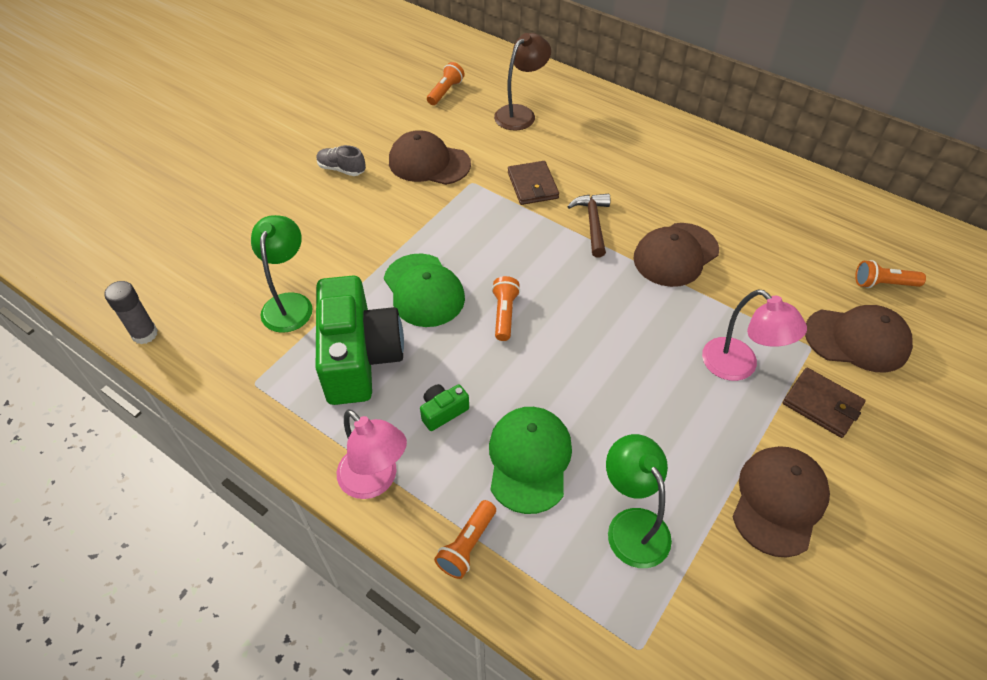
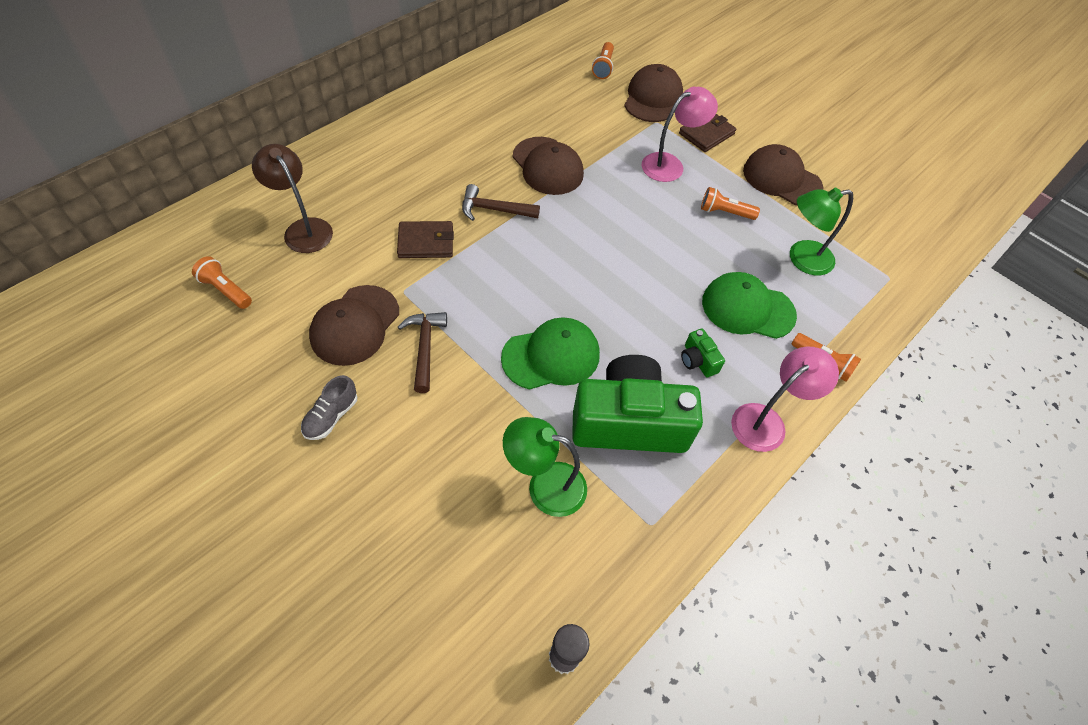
camera: 85 degrees left, 5 degrees up
orange flashlight [492,276,520,341] -> orange flashlight moved to [701,187,760,220]
none -> brown hammer [398,312,447,393]

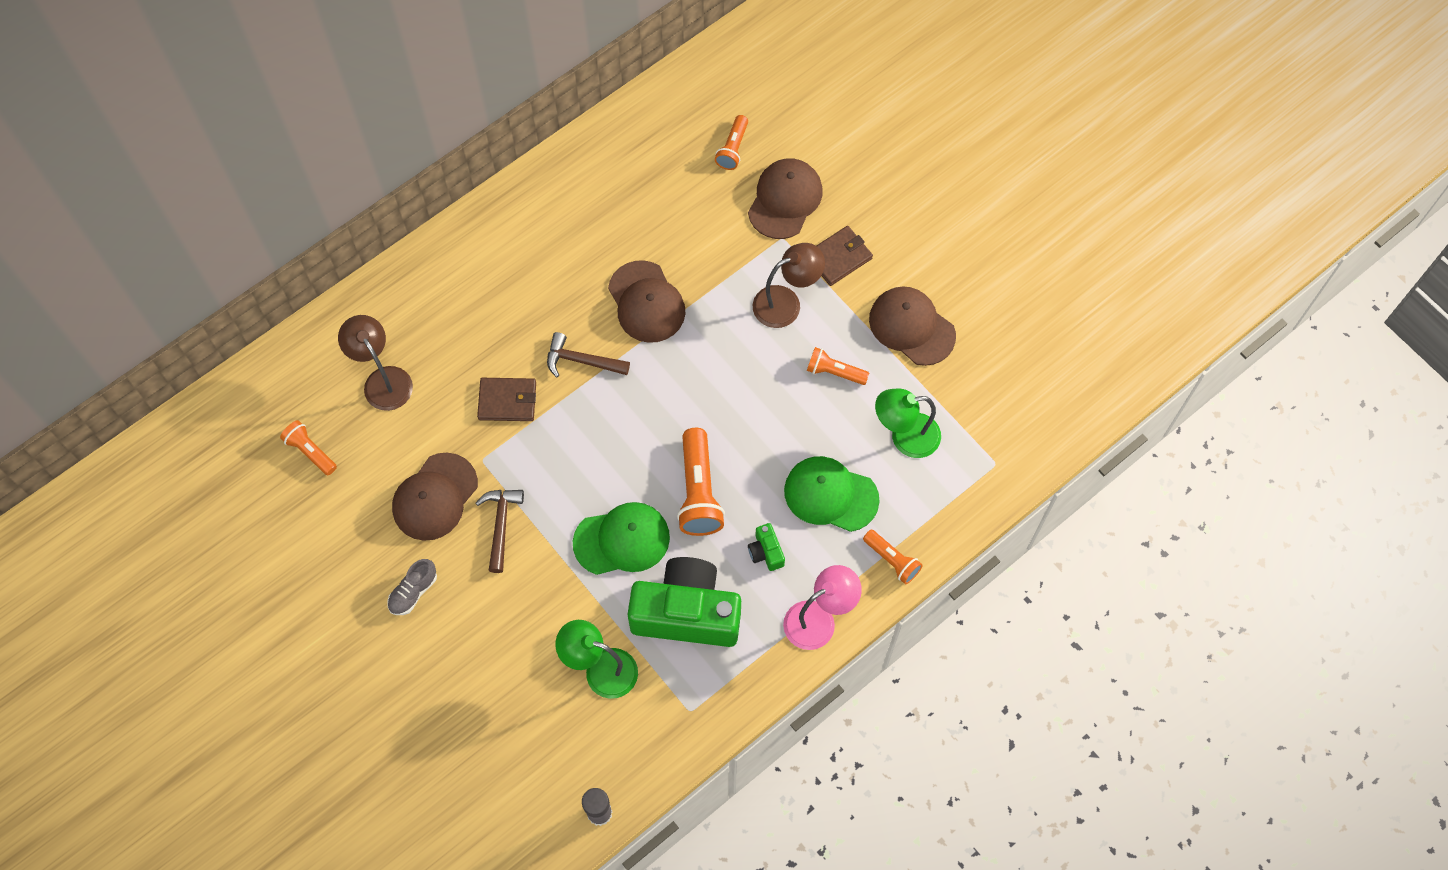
camera: 10 degrees right, 10 degrees up
pink lamp [642,87,718,182] -> brown lamp [753,243,825,328]
none -> orange flashlight [677,428,725,536]

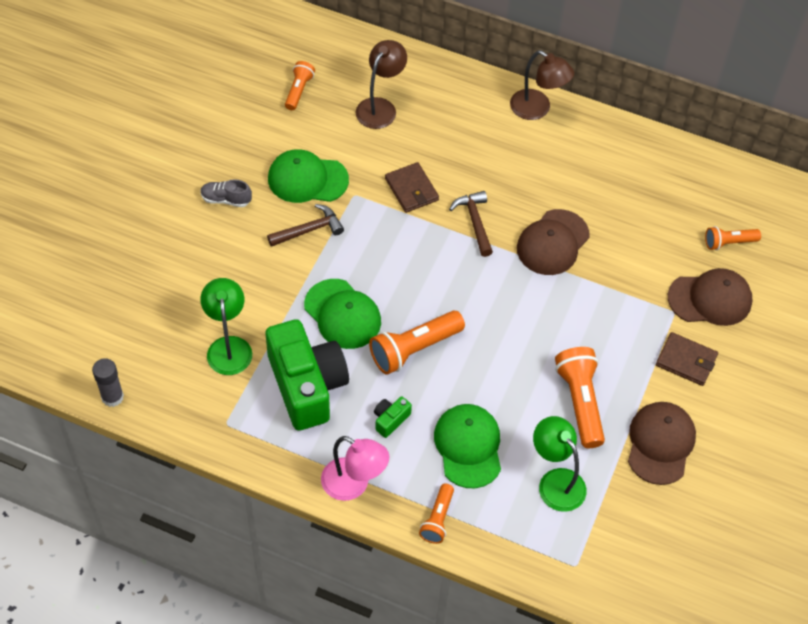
camera: 60 degrees right, 10 degrees down
brown cap [392,453,478,541] -> green cap [268,149,349,203]
brown lamp [753,243,825,328] -> brown lamp moved to [510,51,574,120]
orange flashlight [807,347,869,385] -> orange flashlight [555,347,605,448], size x1.70

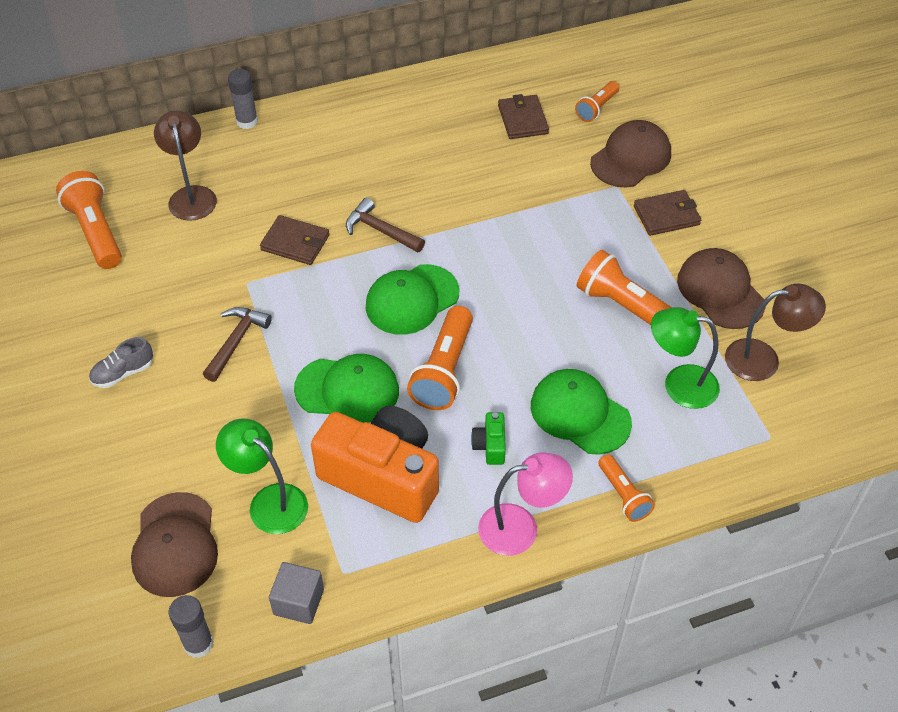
camera: 40 degrees left, 5 degrees down
green camera [266,319,349,431] -> orange camera [311,406,439,523]
green cap [268,149,349,203] -> green cap moved to [366,264,459,335]
orange flashlight [285,61,315,110] -> orange flashlight [56,171,122,269], size x1.70
brown lamp [510,51,574,120] -> brown lamp moved to [725,284,826,381]
brown cap [517,209,590,275] -> brown cap moved to [131,492,218,597]
none -> grey glue stick [228,69,258,129]
none -> grey cube [269,562,324,624]
none -> brown wallet [498,94,549,139]

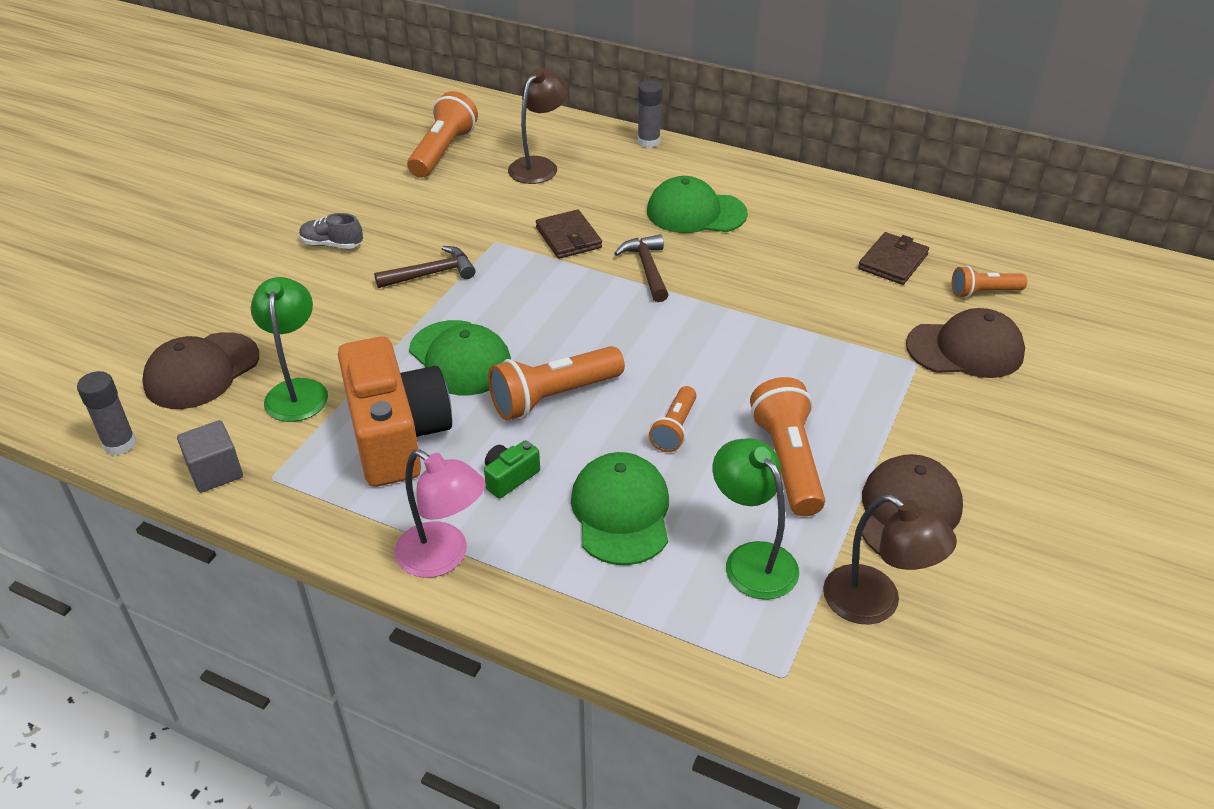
camera: 45 degrees right, 10 degrees down
green cap [366,264,459,335] -> green cap moved to [647,176,748,233]
orange flashlight [599,454,655,522] -> orange flashlight moved to [649,386,697,452]
brown wallet [634,190,701,236] -> none

